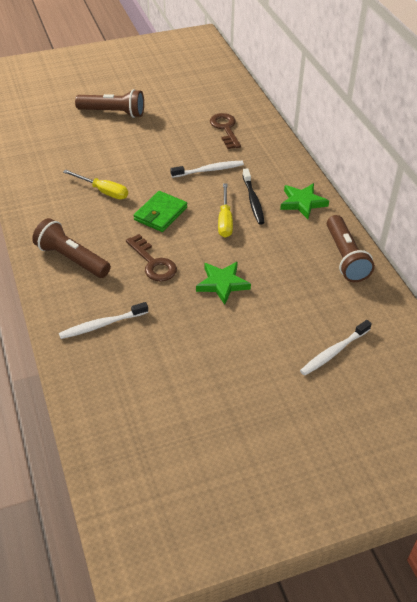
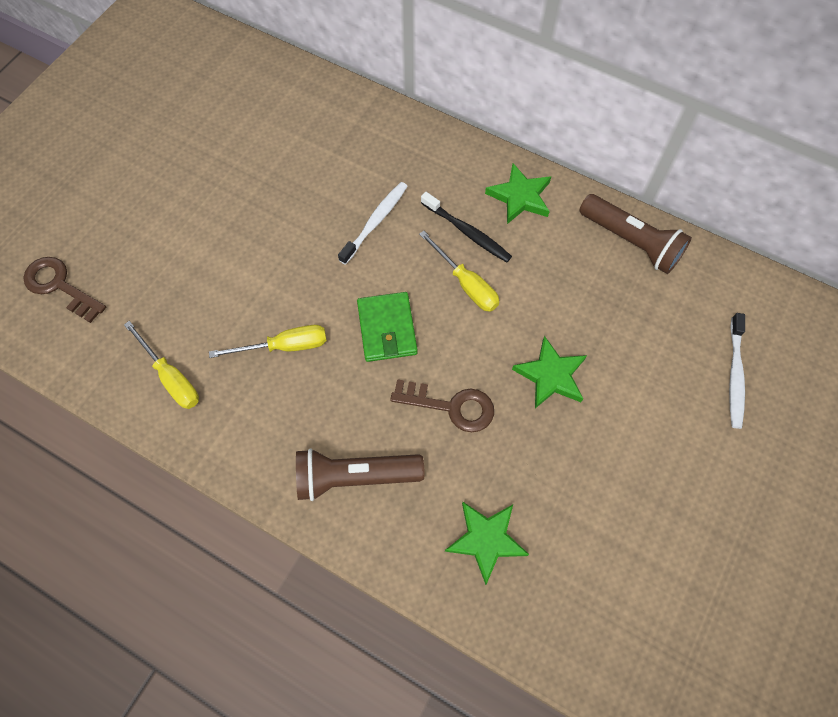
camera: 40 degrees left, 20 degrees up
white toothbrush [59,302,148,339] -> green star [445,502,529,585]
brown flashlight [75,89,144,118] -> none
brown key [210,113,241,149] -> brown key moved to [23,257,106,323]
none -> yellow screwdriver [124,321,199,409]

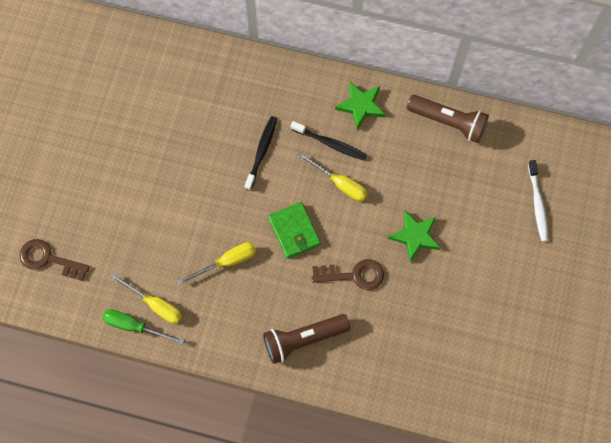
camera: 15 degrees left, 5 degrees up
white toothbrush [338,182,408,265] -> black toothbrush [244,116,277,191]
green star [445,502,529,585] -> none
none -> green screwdriver [102,309,184,345]

